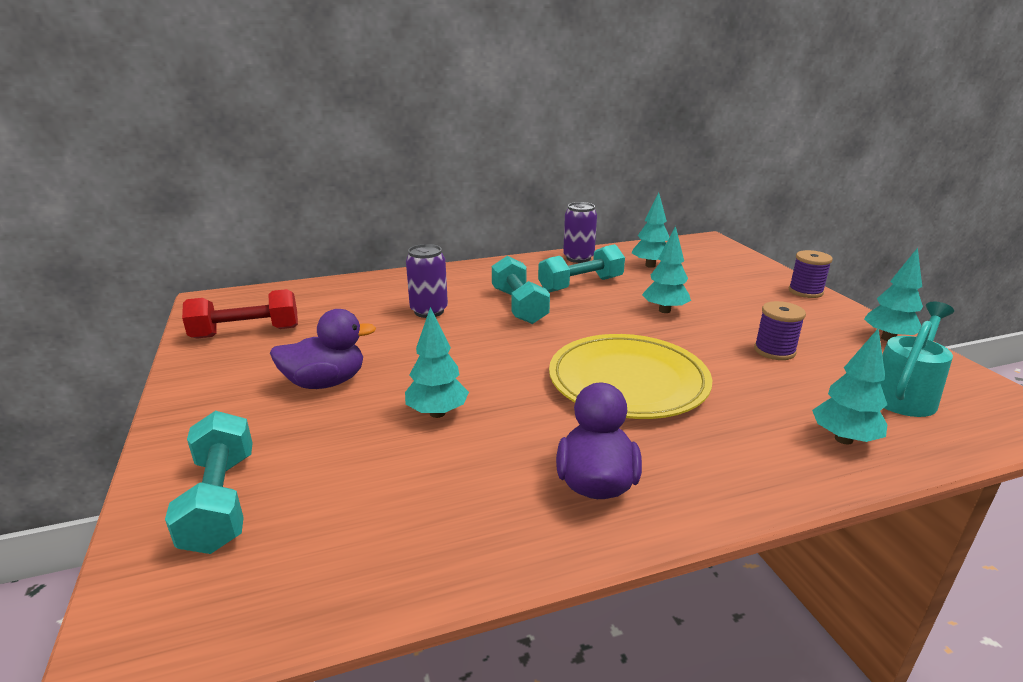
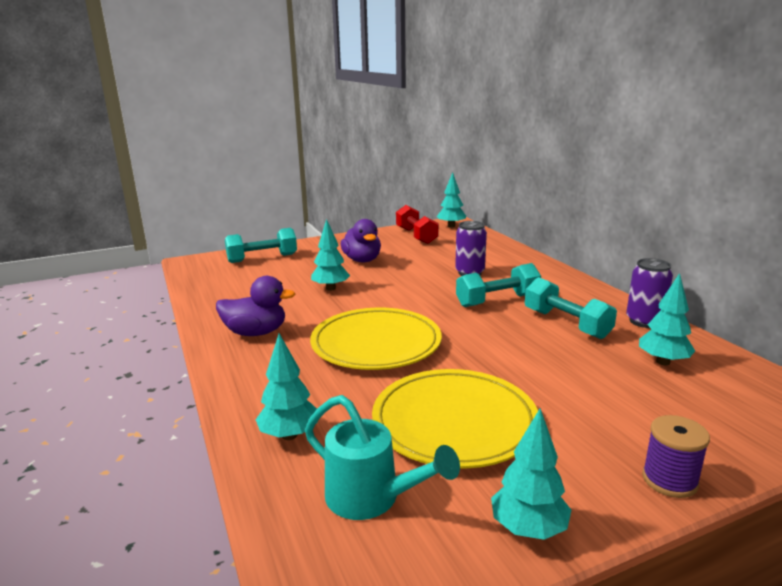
camera: 85 degrees right, 5 degrees down
turquoise tree [642,226,691,313] -> turquoise tree moved to [437,172,466,228]
purple spool [754,301,806,360] -> yellow plate [372,369,538,469]

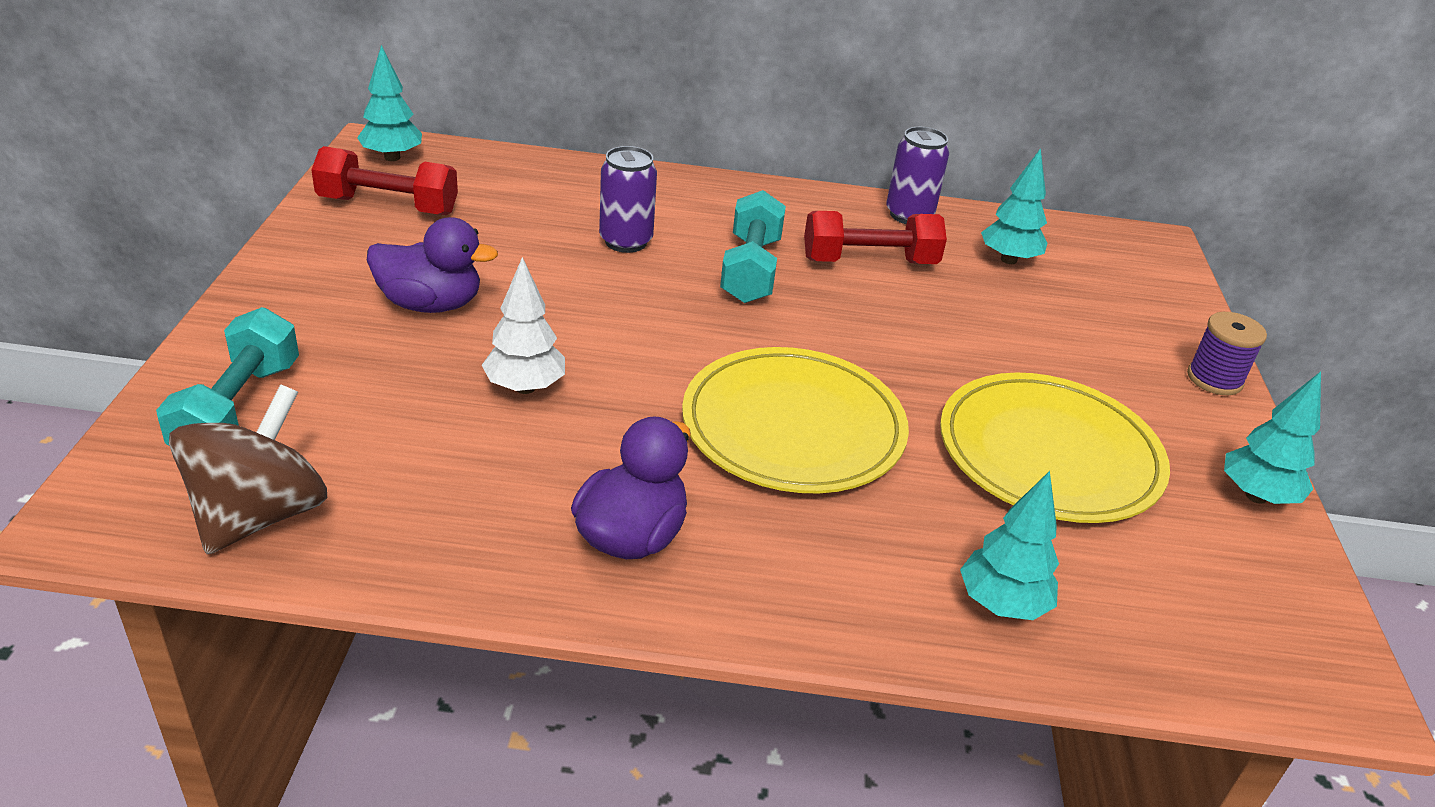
camera: 65 degrees left, 15 degrees up
turquoise watering can [305,395,460,520] -> none
turquoise tree [311,219,350,291] -> white tree [482,257,565,394]
turquoise dumbbell [525,277,617,339] -> red dumbbell [804,211,947,264]
none -> brown spinning top [169,384,327,554]

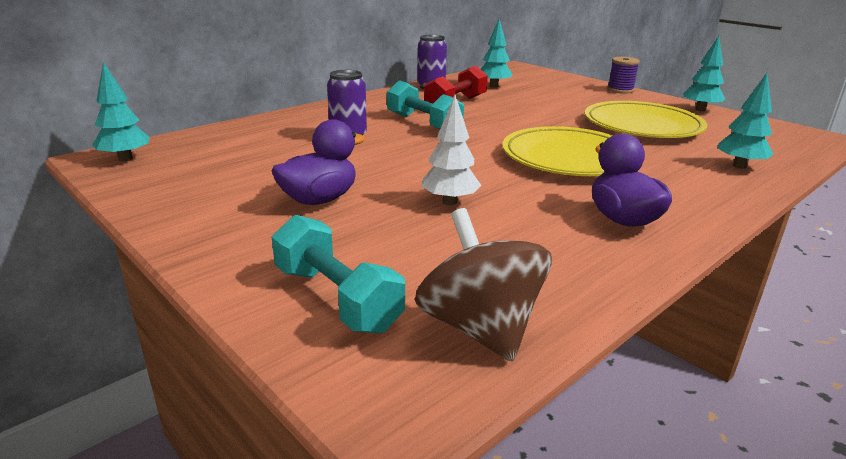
camera: 45 degrees left, 10 degrees down
red dumbbell [311,146,458,215] -> none

